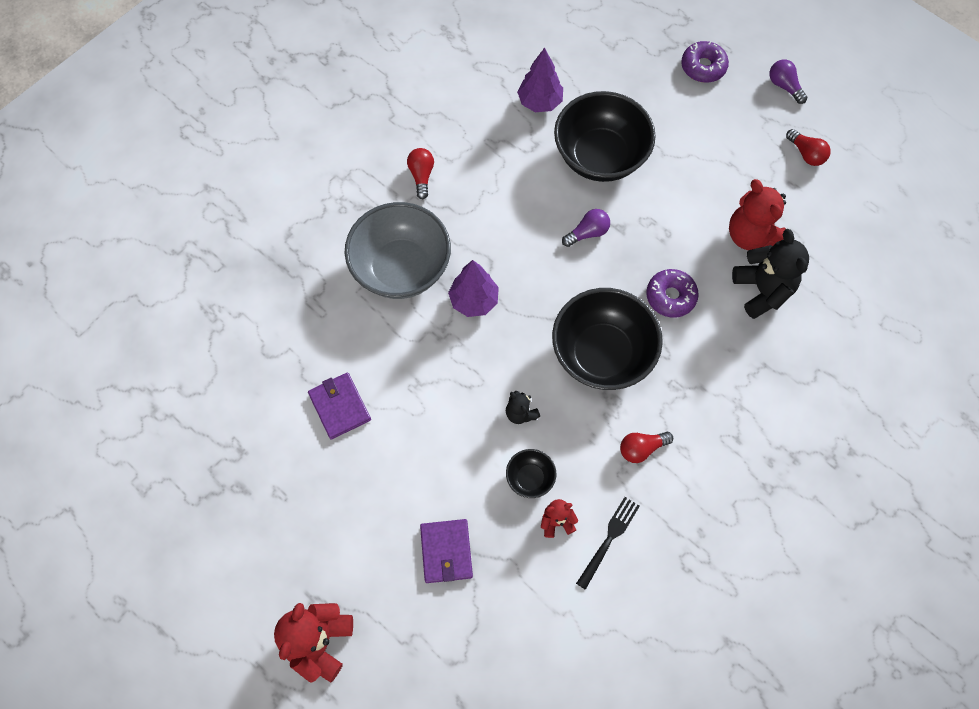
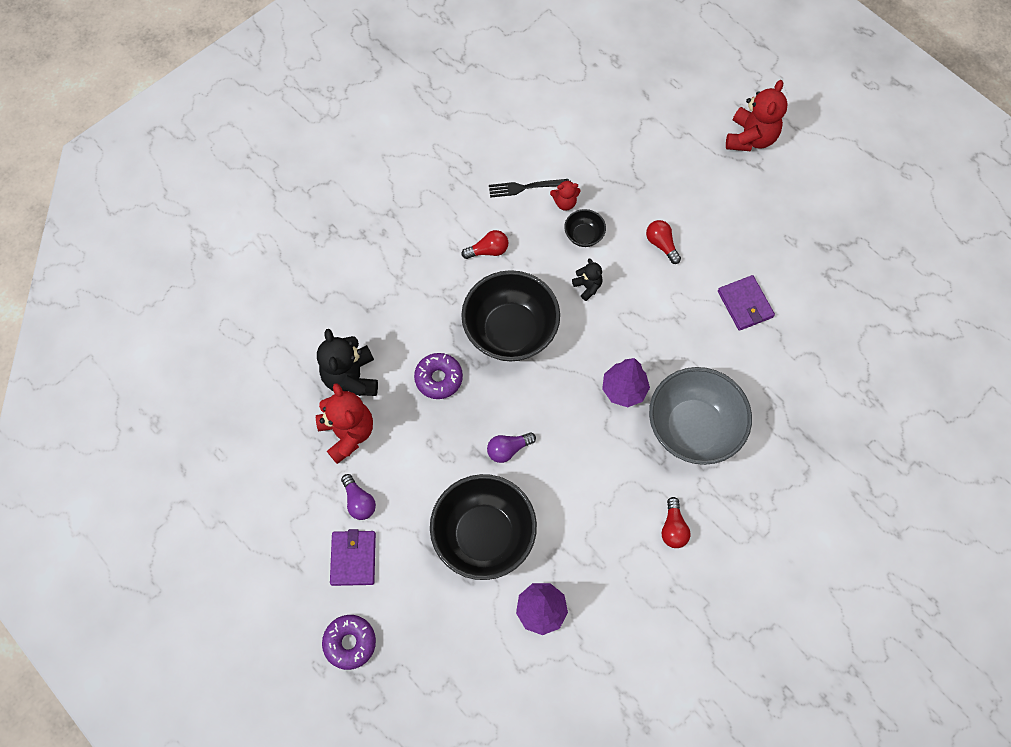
camera: 175 degrees left, 0 degrees up
purple wallet [420,519,473,583] -> purple wallet moved to [330,529,376,586]
black fork [576,497,640,590] -> black fork turned 45 degrees clockwise [489,179,569,198]
purple light bulb [769,59,807,104] -> purple light bulb moved to [341,474,376,520]
red light bulb [786,129,831,166] -> red light bulb moved to [646,220,681,264]

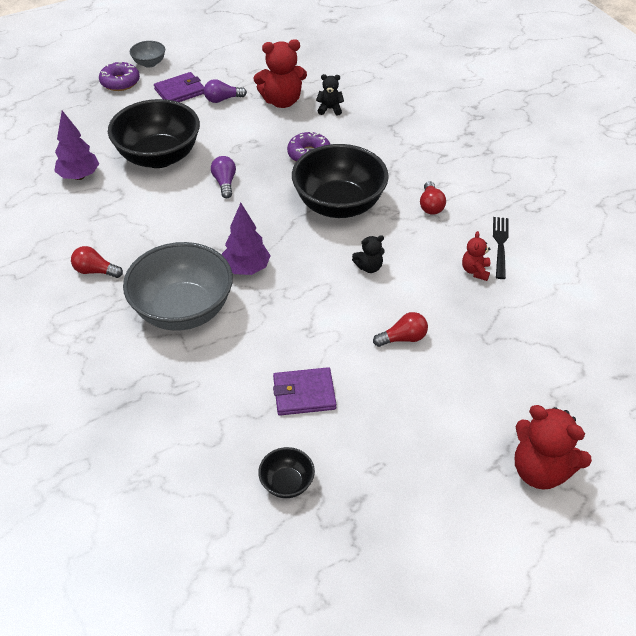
camera: 105 degrees right, 20 degrees down
black teddy bear [317,329,378,396] -> black teddy bear [316,74,344,116], size x0.52
purple wallet [330,529,376,586] -> purple wallet turned 45 degrees counterclockwise [154,72,204,102]
black bowl [564,209,606,247] -> black bowl moved to [258,447,315,498]
none -> grey bowl [130,41,165,68]

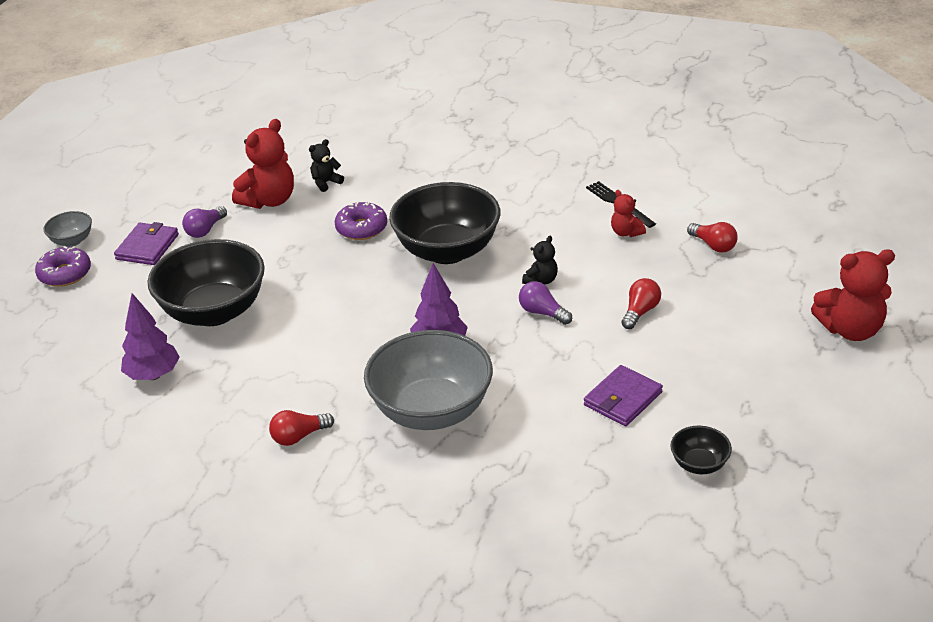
camera: 40 degrees left, 10 degrees down
purple light bulb [211,156,236,198] -> purple light bulb moved to [519,281,572,325]
red light bulb [420,181,446,215] -> red light bulb moved to [687,222,737,253]

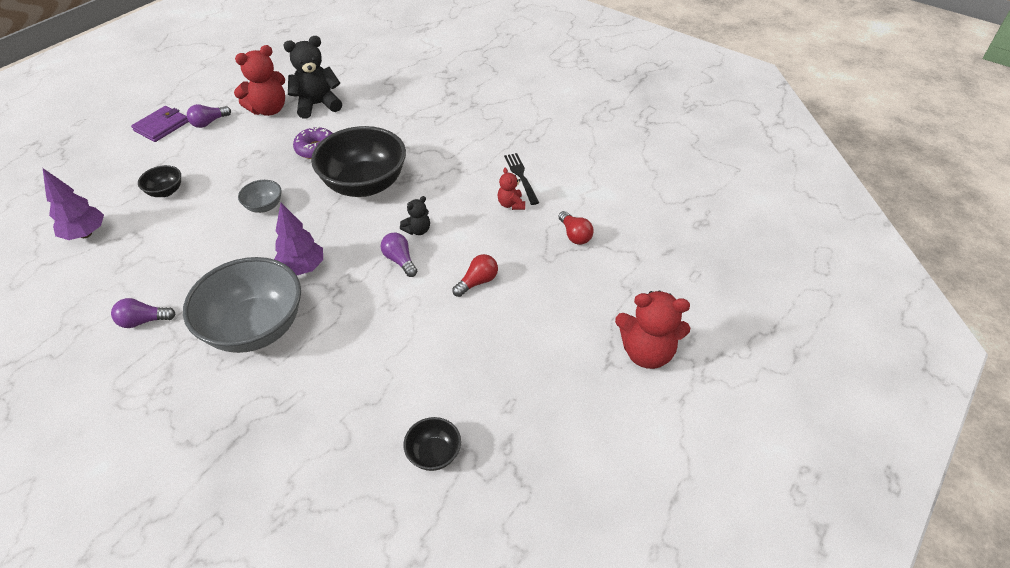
camera: 15 degrees right, 10 degrees up
purple donut [35,246,91,287] -> none
grey bowl [44,211,92,247] -> grey bowl moved to [238,180,282,213]
black bowl [148,239,265,326] -> black bowl [138,165,181,197], size x0.45
red light bulb [269,410,334,446] -> purple light bulb [111,298,175,328]
black teddy bear [309,139,344,192] -> black teddy bear [283,36,342,119], size x1.93
purple wallet [584,365,663,426] -> none

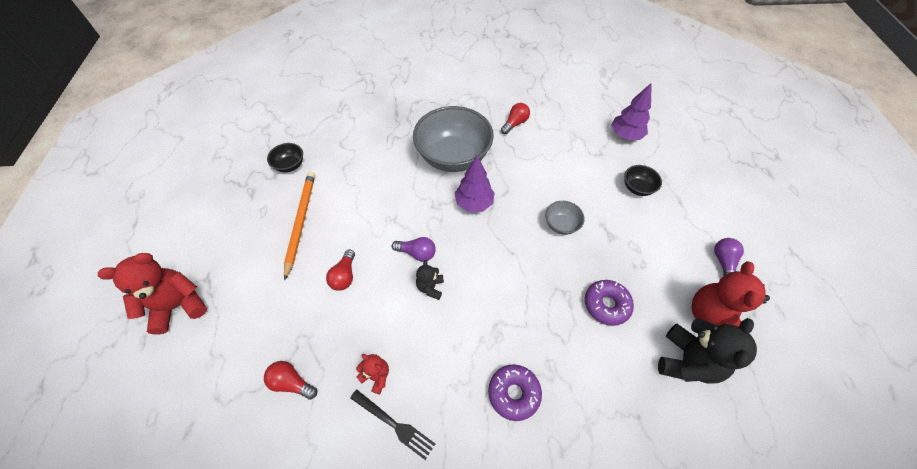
camera: 140 degrees right, 10 degrees up
purple light bulb [111,298,175,328] -> red light bulb [501,103,530,134]
purple wallet [131,106,189,142] -> none
black bowl [311,126,406,197] -> none
none -> orange pencil [284,172,315,281]
none -> purple donut [488,364,542,421]

